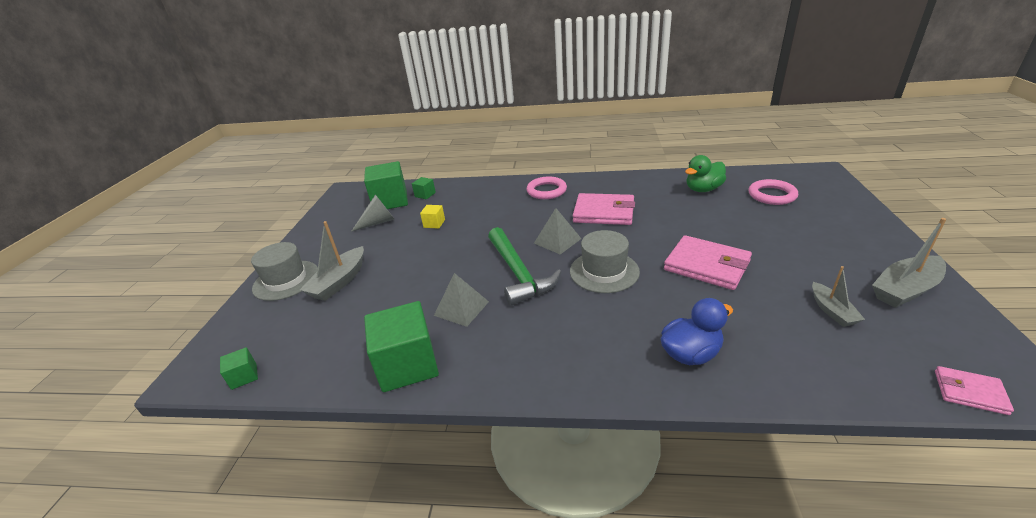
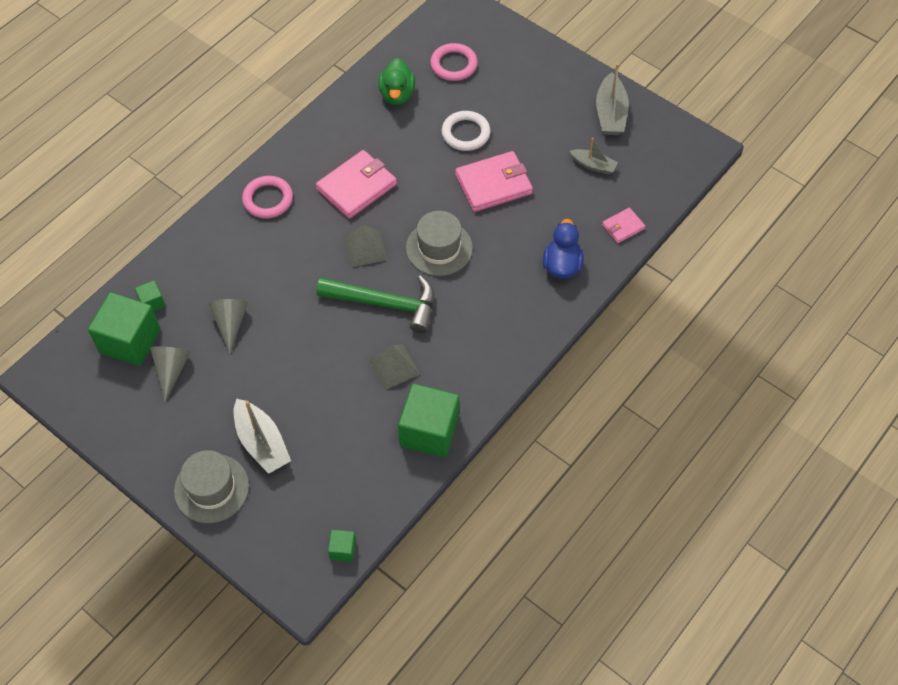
camera: 60 degrees left, 25 degrees up
yellow cube [420,205,445,229] -> grey cone [208,299,248,354]
pink wallet [935,366,1014,415] -> pink wallet moved to [602,208,645,243]
none -> white ring [442,111,490,151]

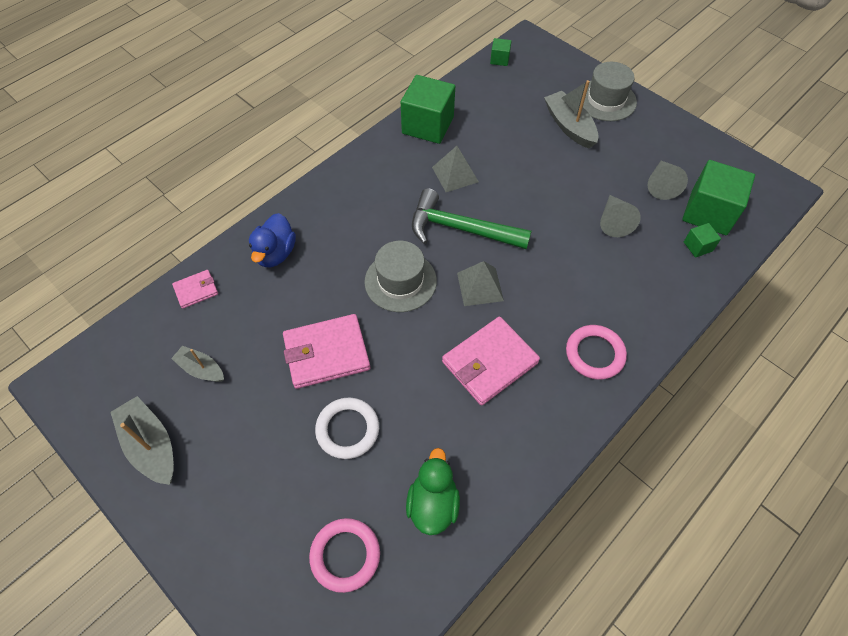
camera: 175 degrees left, 0 degrees up
grey boat [596,63,629,135] -> grey boat turned 45 degrees counterclockwise [110,396,174,485]

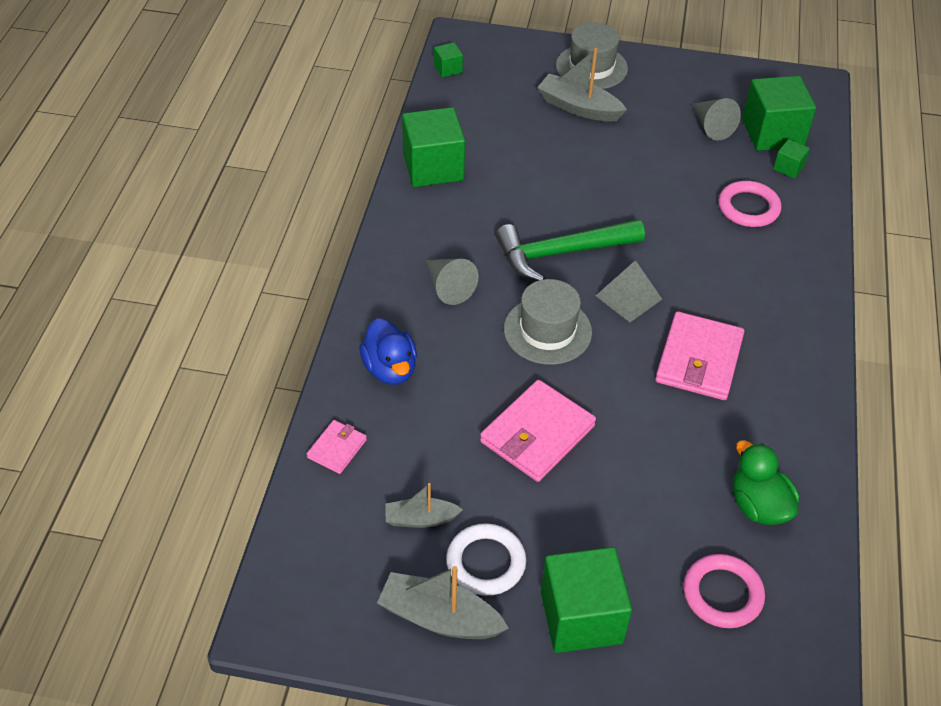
camera: 35 degrees left, 10 degrees down
white ring [315,398,379,459] -> white ring moved to [446,523,526,596]
grey pyramid [432,146,479,192] -> none
pink ring [566,325,627,380] -> pink ring moved to [718,181,781,227]
grey cone [600,195,641,237] -> grey cone moved to [426,259,478,305]
none -> green cube [541,547,632,653]

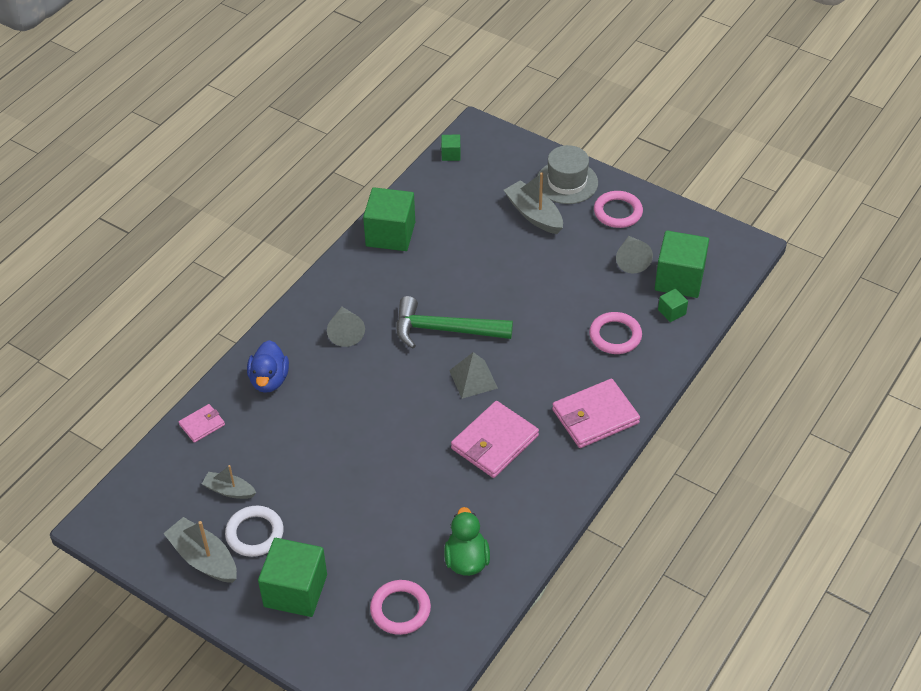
camera: 25 degrees right, 0 degrees up
pink wallet [480,380,596,482] -> pink wallet moved to [552,379,640,448]
grey hat [504,279,592,365] -> none
none -> pink ring [594,191,643,228]

